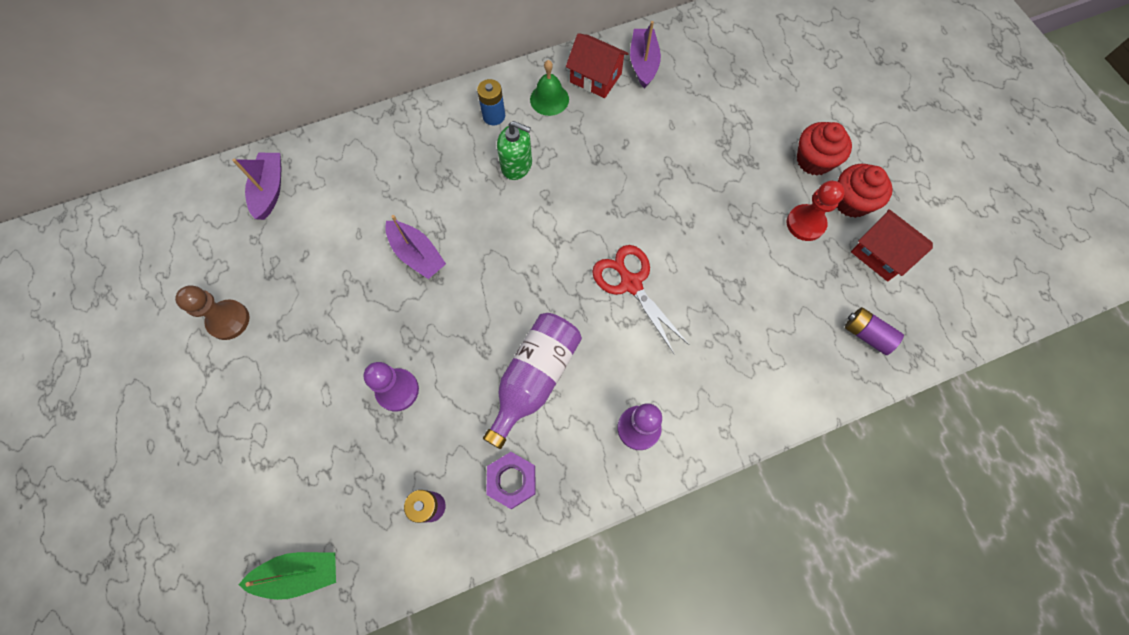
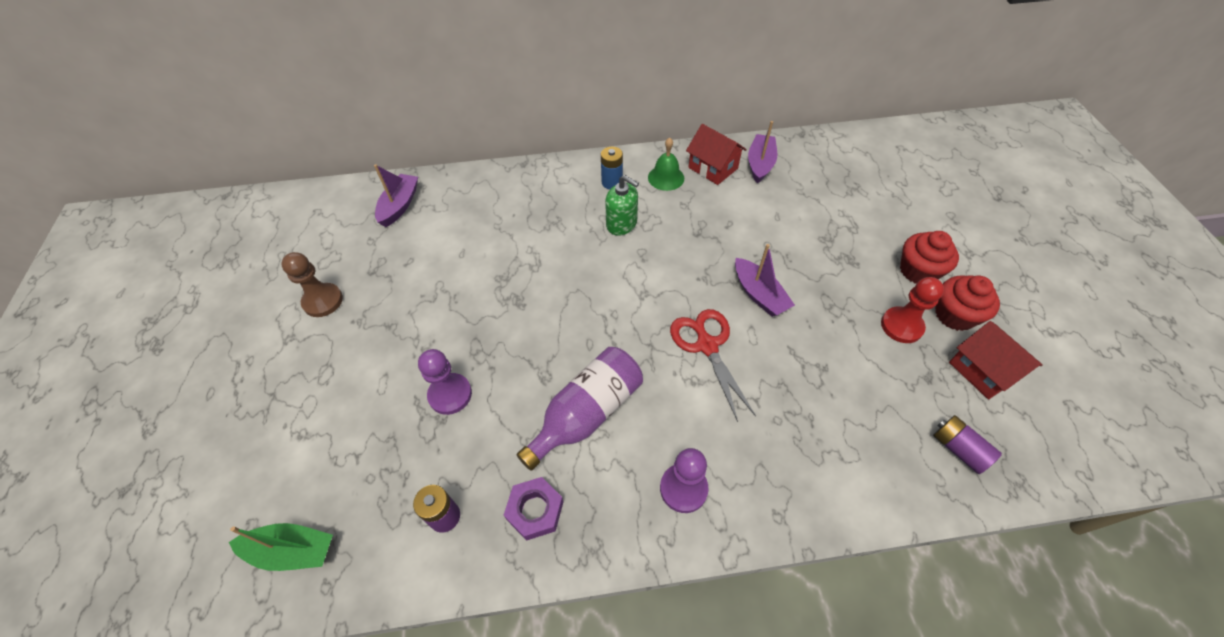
camera: 15 degrees right, 15 degrees down
purple boat [385,215,446,279] -> purple boat moved to [735,244,795,317]

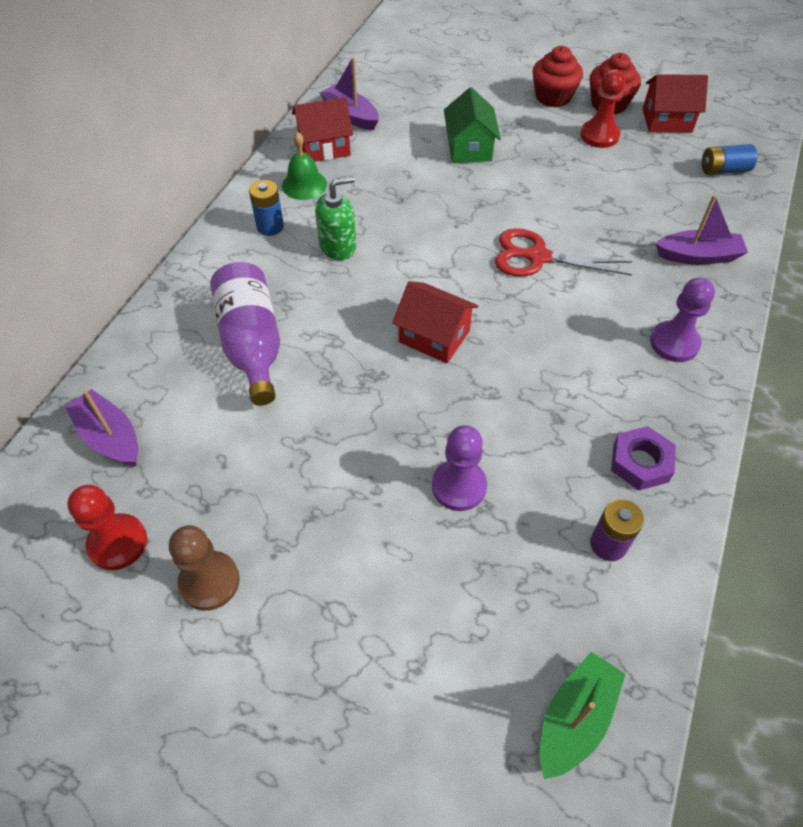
camera: 60 degrees left, 0 degrees up
purple bottle [517,347,643,471] -> purple bottle moved to [210,262,280,406]
purple boat [735,244,795,317] -> purple boat moved to [655,195,748,265]
purple battery [933,415,1002,474] -> blue battery [702,144,757,175]
none -> red pawn [67,485,147,570]
none -> red house [392,281,478,363]
none -> green house [444,87,501,163]

